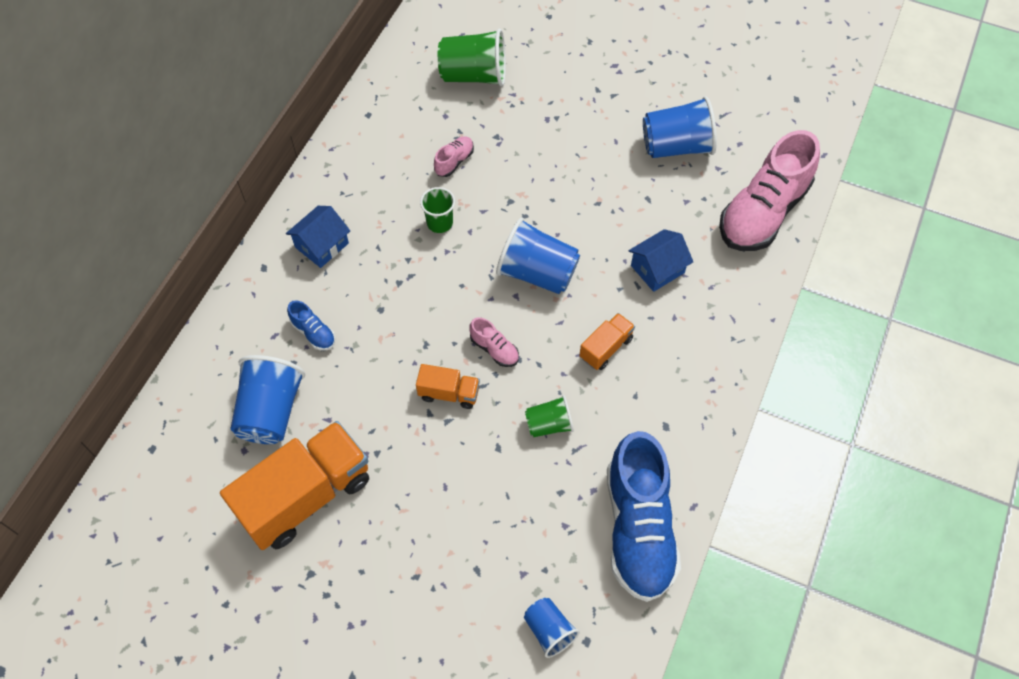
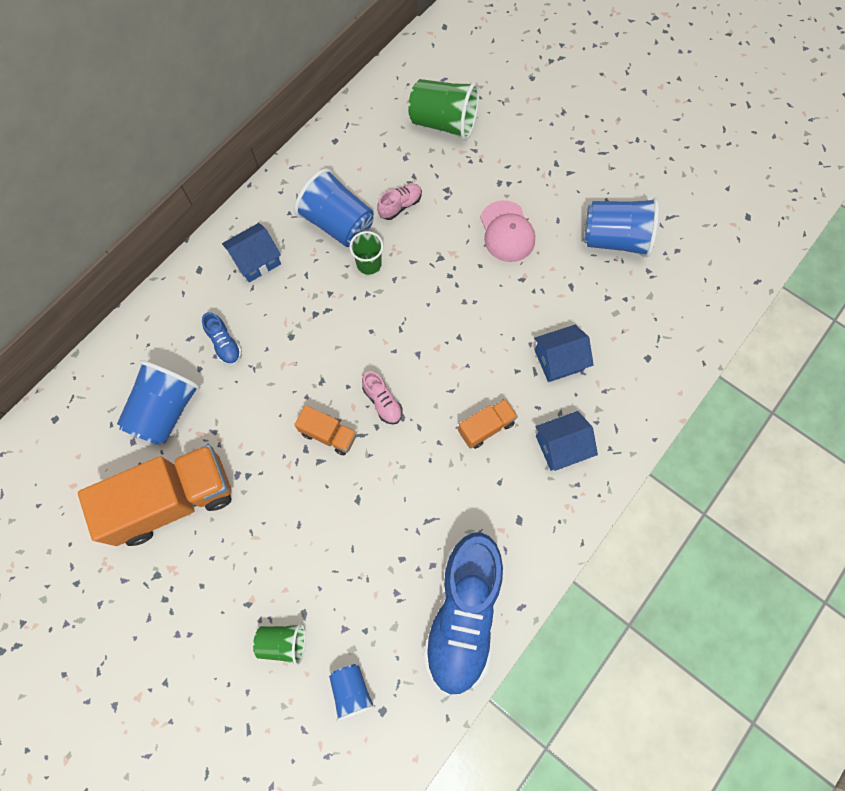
camera: 15 degrees right, 10 degrees up
blue cup [496,218,580,294] -> blue cup moved to [294,168,374,247]
green cup [525,395,574,437] -> green cup moved to [253,623,306,665]
pink shoe [719,130,820,251] -> none
none -> pink cap [480,200,535,262]
none -> blue house [535,411,598,471]

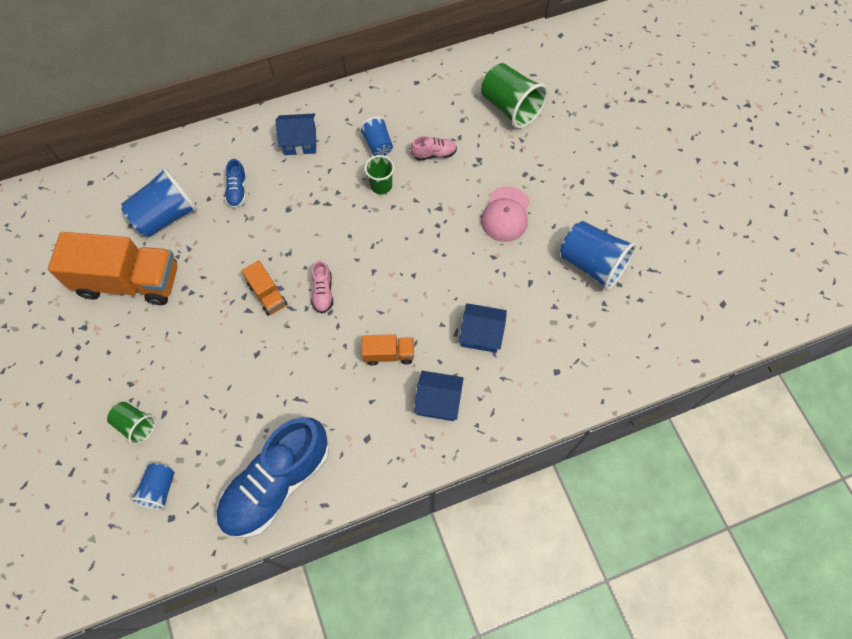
camera: 30 degrees right, 5 degrees down
blue cup [294,168,374,247] -> blue cup [359,116,393,156], size x0.57

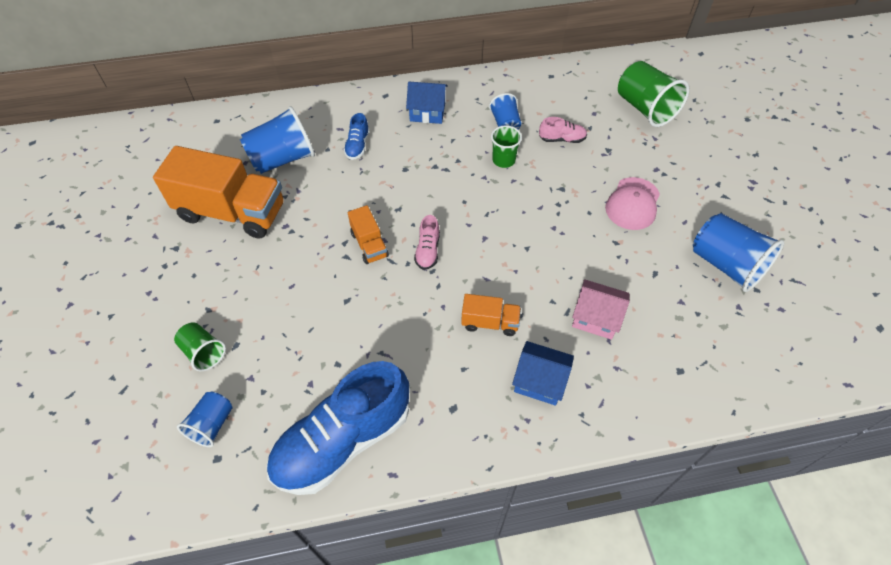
camera: 10 degrees right, 10 degrees down
blue house [459,303,507,353] -> pink house [572,279,630,340]

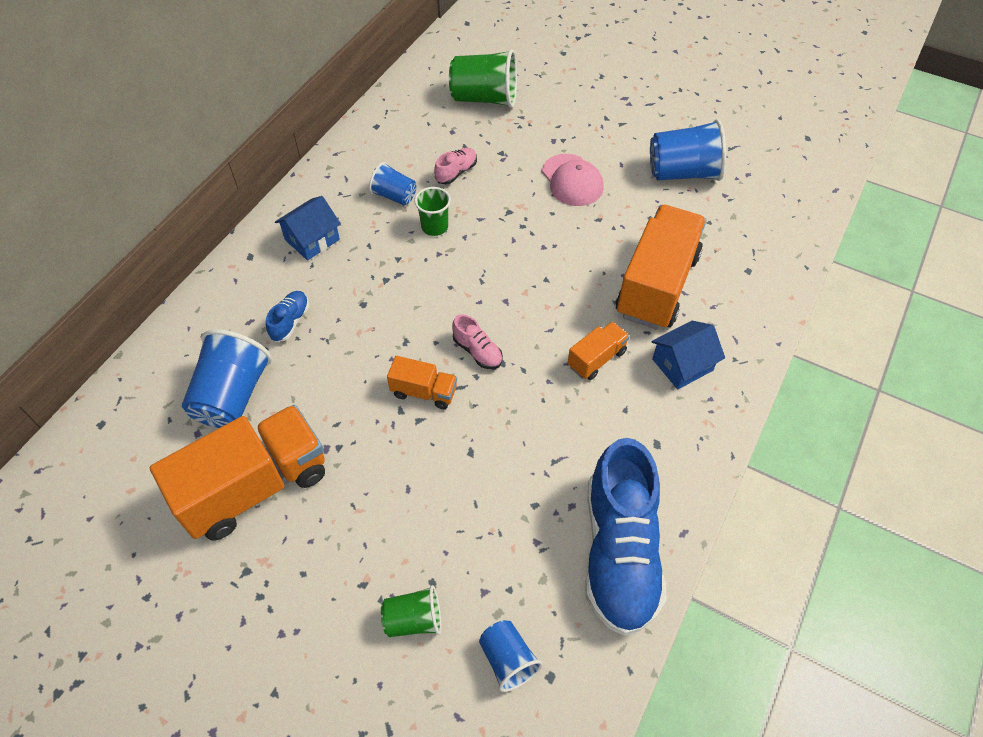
camera: 50 degrees left, 0 degrees up
blue shoe [344,113,370,160] -> blue shoe turned 120 degrees counterclockwise [266,291,309,342]
pink house [572,279,630,340] -> orange truck [616,205,706,330]

